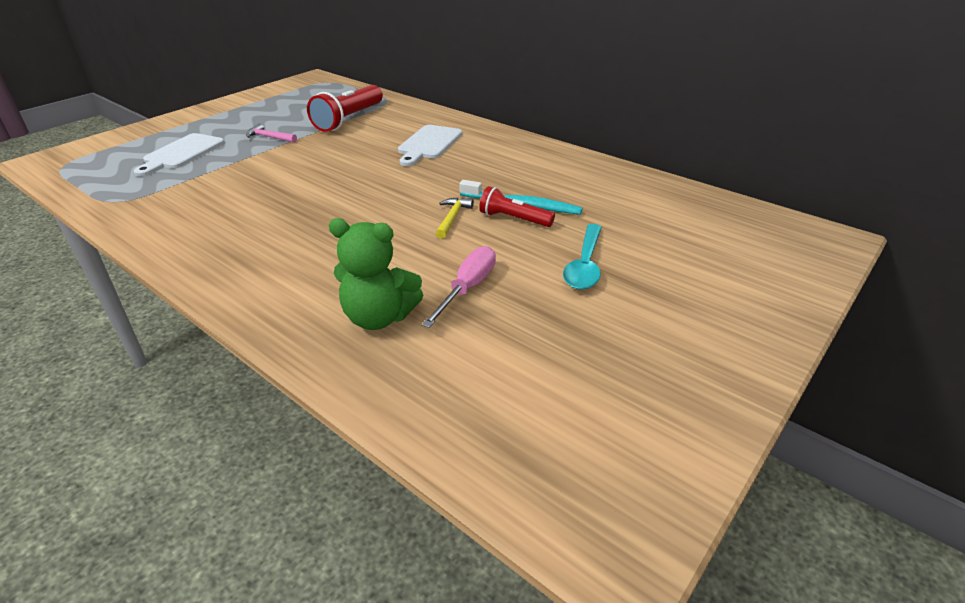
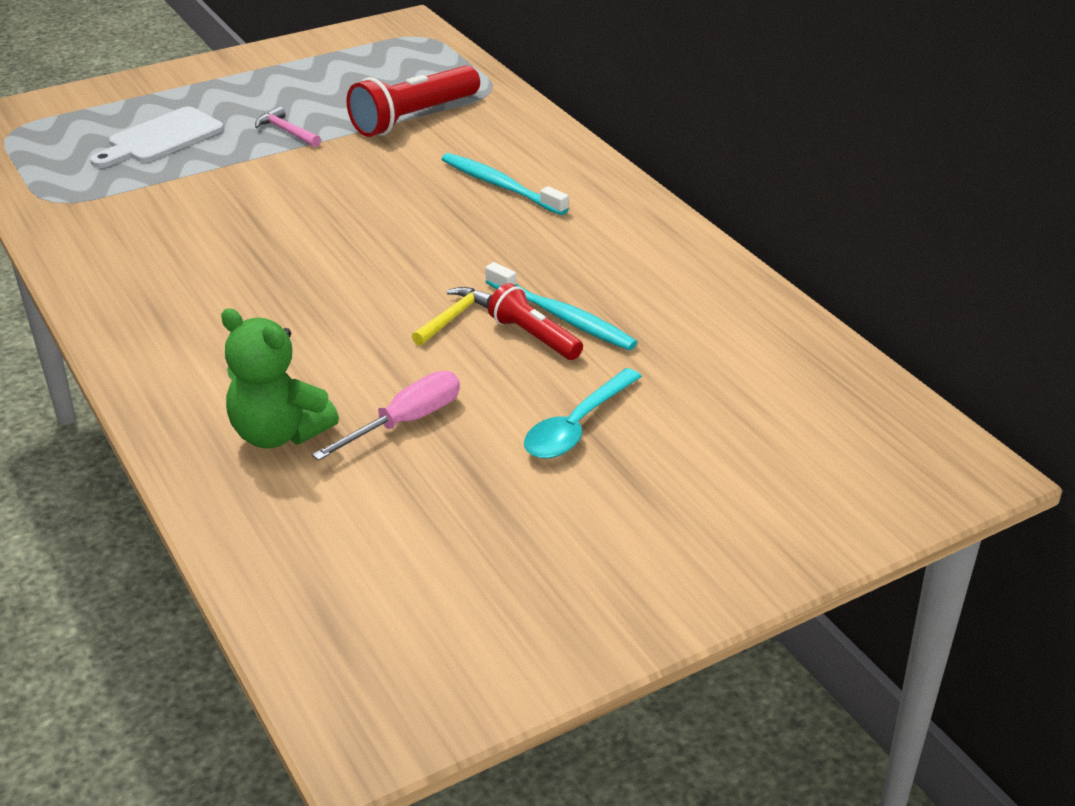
camera: 20 degrees right, 0 degrees up
white cutting board [398,125,462,166] -> turquoise toothbrush [442,153,569,215]

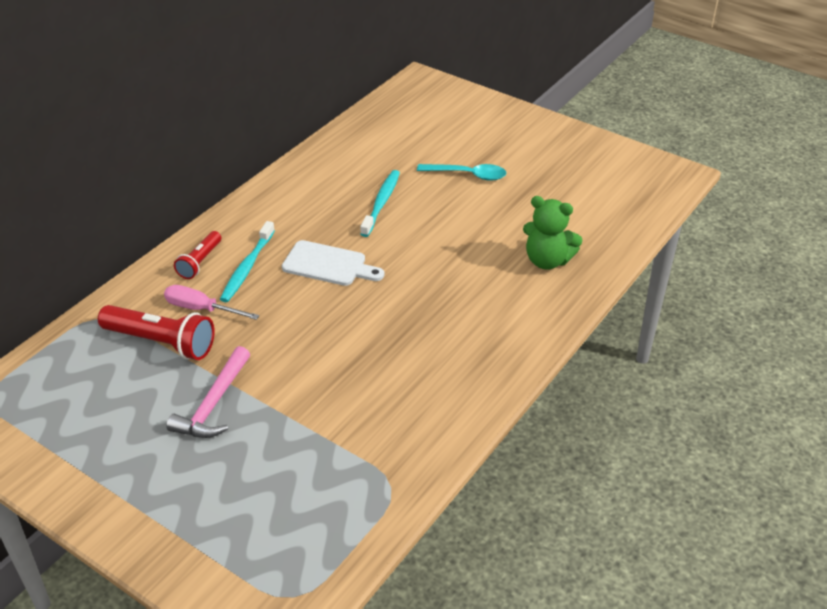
camera: 115 degrees left, 5 degrees up
white cutting board [90,107,224,168] -> white cutting board moved to [282,240,384,286]
green teddy bear [221,308,339,448] -> green teddy bear turned 105 degrees clockwise [523,196,583,269]
pink hammer [255,106,321,147] -> pink hammer [166,346,250,438], size x1.68
pink screwdriver [312,371,460,461] -> pink screwdriver moved to [164,285,259,320]
yellow hammer [412,287,492,345] -> none
red flashlight [488,283,583,360] -> red flashlight moved to [174,231,221,279]

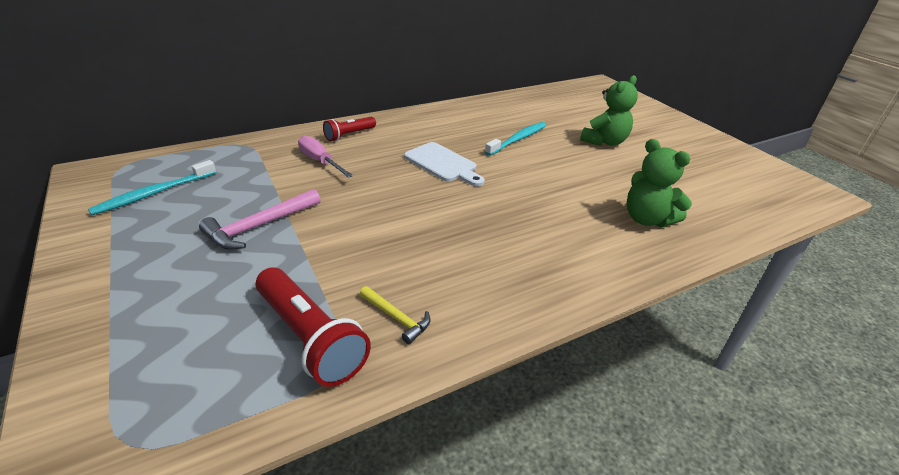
camera: 25 degrees right, 5 degrees down
red flashlight [98,305,215,360] -> red flashlight moved to [256,268,371,387]
turquoise toothbrush [220,221,275,302] -> turquoise toothbrush moved to [88,160,216,215]
turquoise spoon [417,164,506,181] -> green teddy bear [580,75,638,146]
none -> yellow hammer [360,286,431,344]

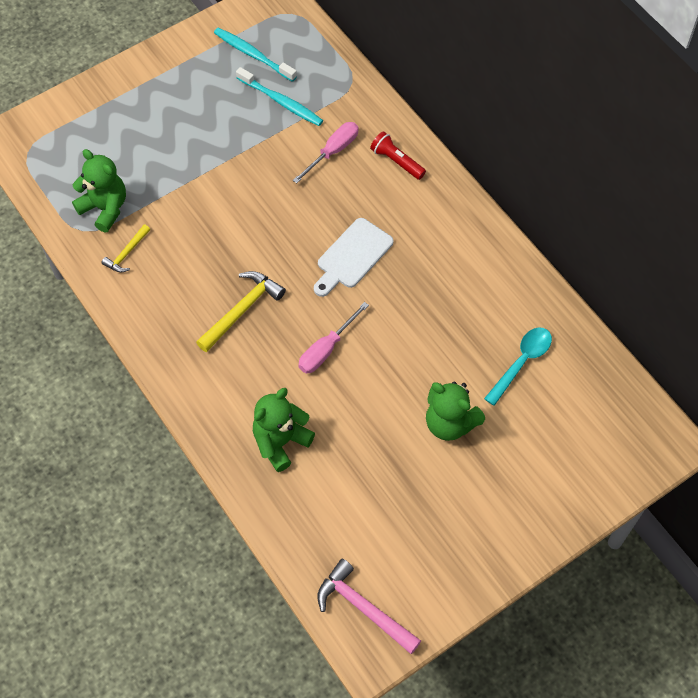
camera: 85 degrees right, 25 degrees up
pink hammer [199,189,321,250] -> pink hammer moved to [318,559,421,654]
red flashlight [256,268,371,387] -> green teddy bear [72,149,126,232]
turquoise toothbrush [485,122,546,156] -> turquoise toothbrush moved to [236,67,323,126]
none -> yellow hammer [196,271,286,352]
none -> pink screwdriver [298,302,369,374]
none -> turquoise spoon [484,328,552,406]

